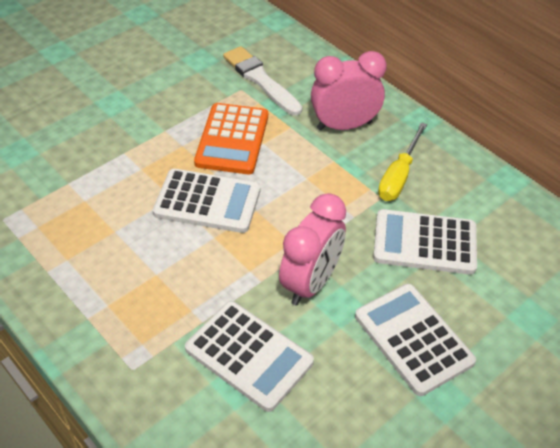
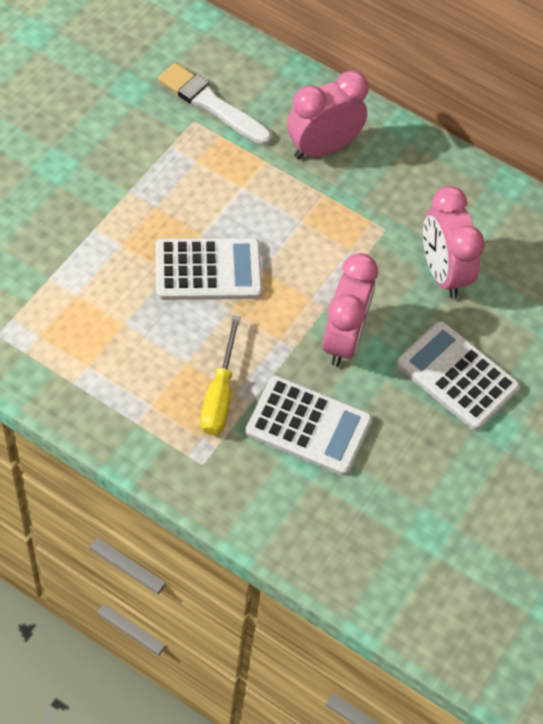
camera: 20 degrees left, 10 degrees up
orange calculator [194,103,268,174] -> none
white calculator [373,209,477,275] -> pink clock [423,186,484,299]
yellow screwdriver [378,122,427,201] -> yellow screwdriver moved to [200,315,241,435]

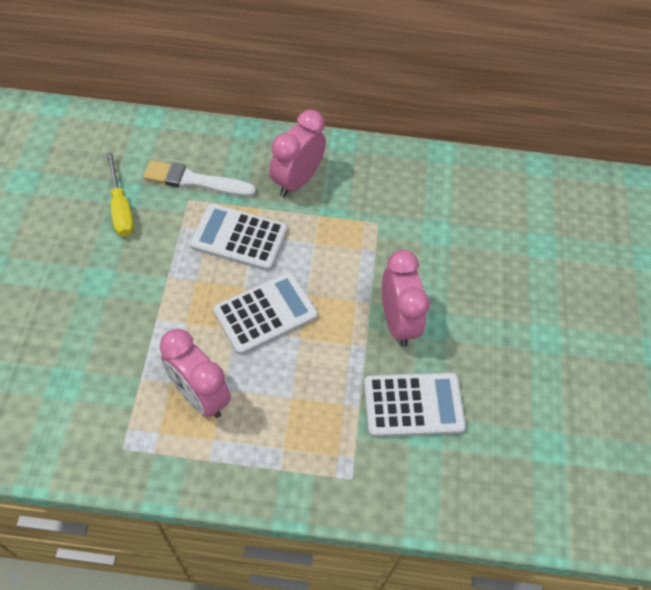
camera: 25 degrees left, 0 degrees up
yellow screwdriver [200,315,241,435] -> yellow screwdriver moved to [106,152,134,237]
white calculator [396,321,520,430] -> white calculator moved to [190,203,287,271]
pink clock [423,186,484,299] -> pink clock moved to [160,329,231,418]

